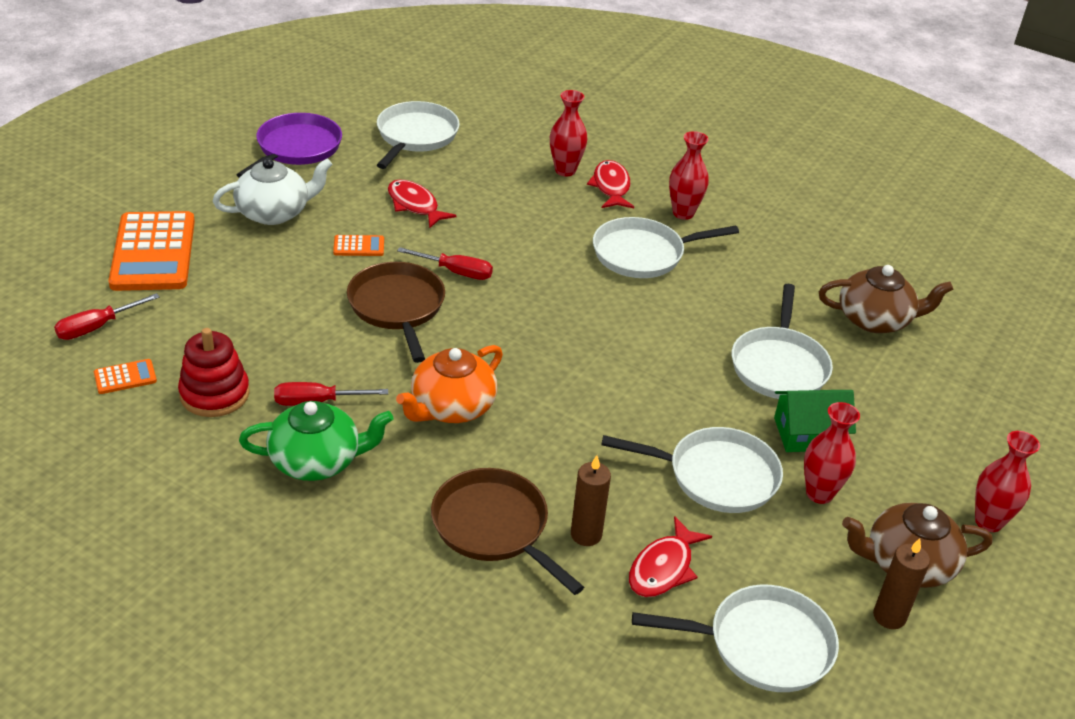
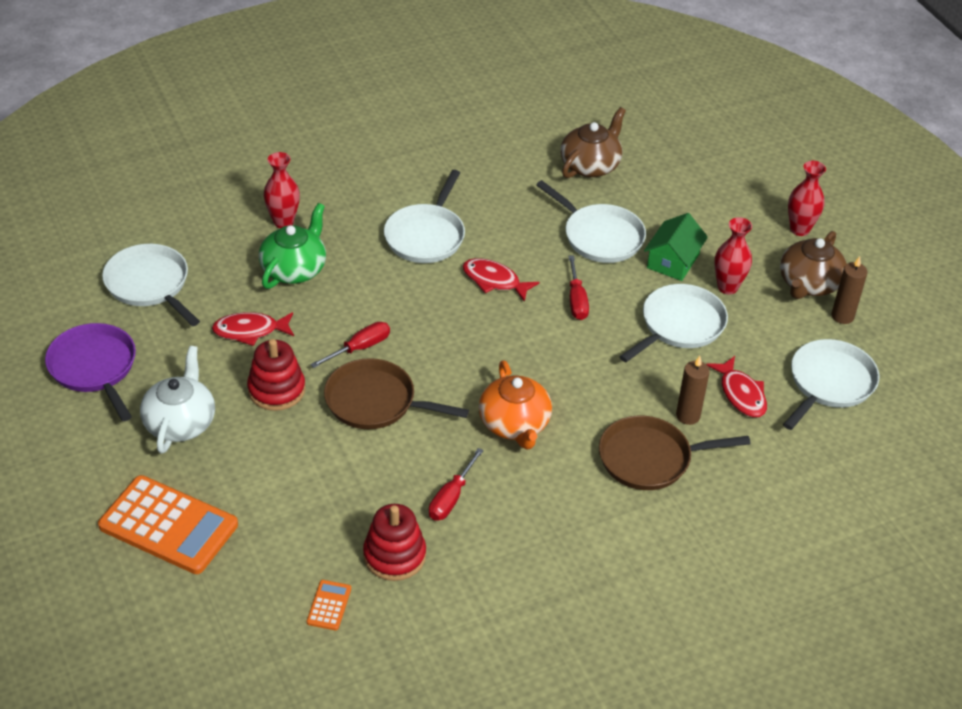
camera: 55 degrees left, 5 degrees up
red screwdriver [54,293,160,340] -> red screwdriver moved to [568,255,589,320]
green teapot [239,401,393,481] -> green teapot moved to [259,203,326,289]
orange calculator [333,235,384,256] -> red stacking toy [247,339,305,411]
red fish [587,160,634,208] -> red fish moved to [462,258,539,302]
red vase [669,131,709,220] -> none

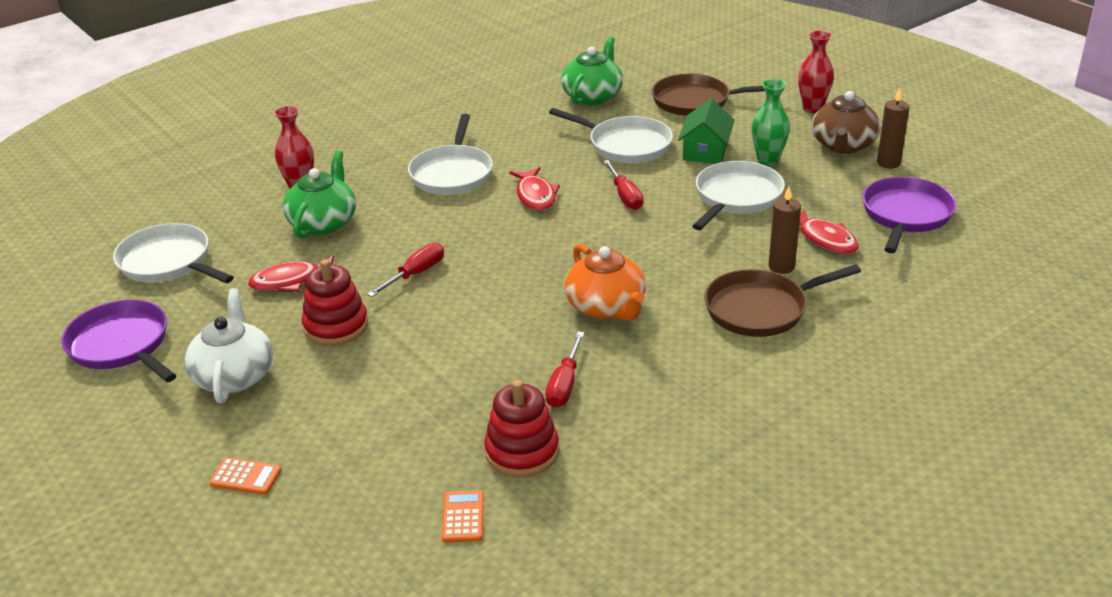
camera: 10 degrees left, 10 degrees down
orange calculator [98,475,238,574] -> orange calculator [209,458,281,495], size x0.42
brown pan [324,358,469,429] -> brown pan moved to [652,74,765,116]
red fish [462,258,539,302] -> red fish turned 120 degrees counterclockwise [509,167,560,211]
brown teapot [560,107,626,178] -> green teapot [561,37,623,105]
red vase [714,217,752,294] -> green vase [752,79,790,166]
white pan [783,339,879,430] -> purple pan [862,177,957,253]

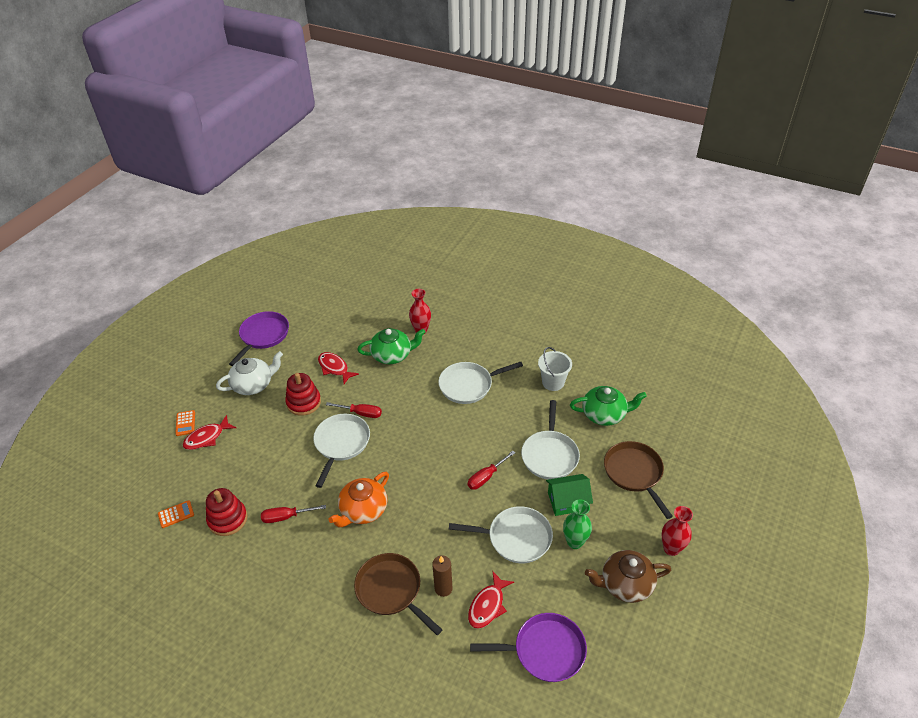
camera: 65 degrees right, 10 degrees up
white pan [113,223,234,283] -> white pan moved to [313,414,370,488]
red fish [509,167,560,211] -> red fish moved to [182,415,236,450]
brown candle [877,88,909,169] -> none
none -> white bucket [538,347,572,391]

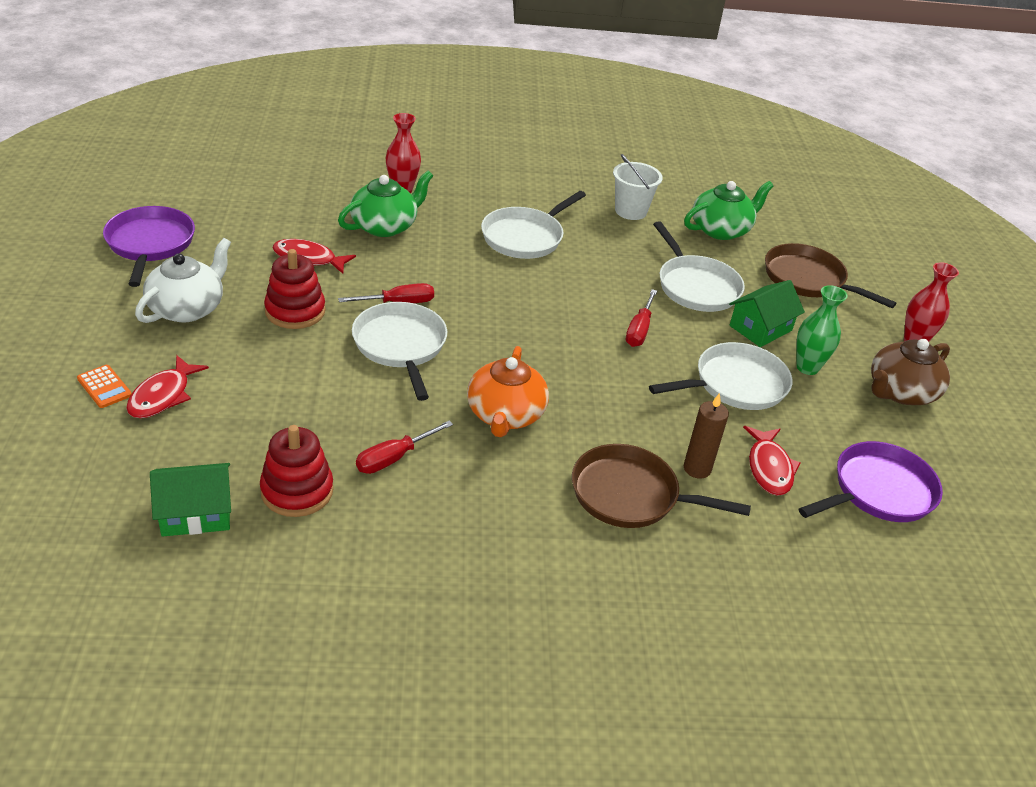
camera: 35 degrees left, 5 degrees down
orange calculator [158,500,194,528] -> green house [150,463,231,537]

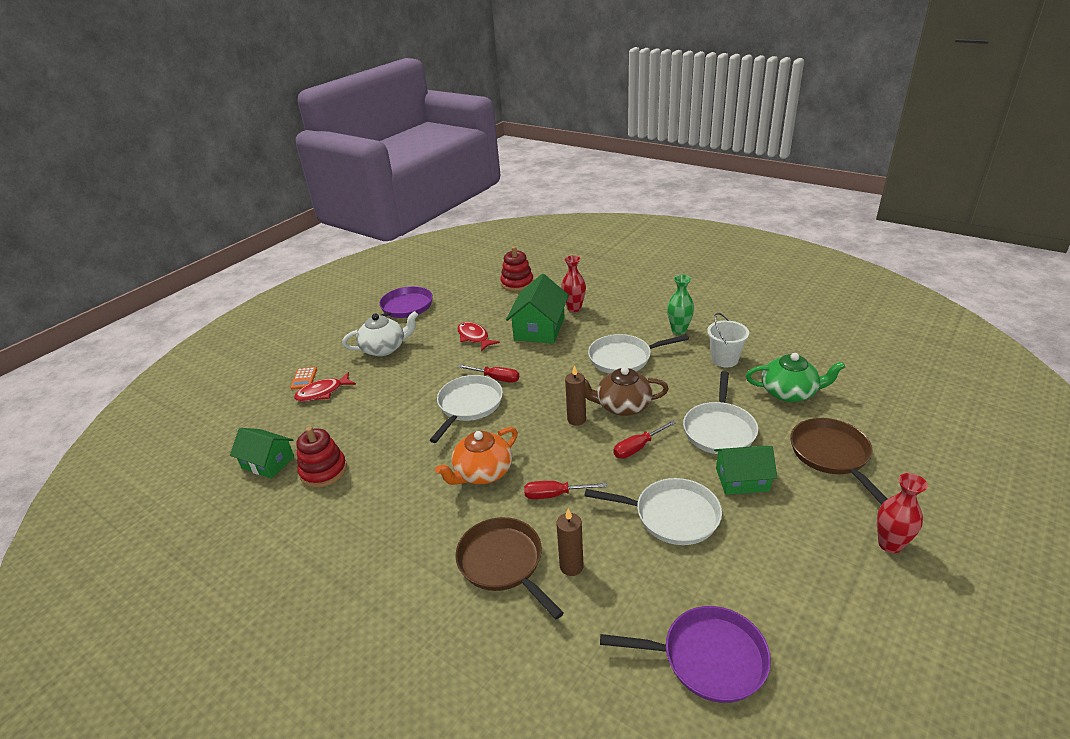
camera: 45 degrees right, 5 degrees down
red stacking toy [264,249,325,329] -> red stacking toy moved to [501,246,534,291]
green teapot [338,171,433,237] -> green house [506,274,569,344]
red screwdriver [356,420,453,474] -> red screwdriver moved to [524,481,607,499]
red fish [743,426,801,496] -> none
green vase [796,285,847,375] -> green vase moved to [667,275,694,335]
brown teapot [871,339,950,405] -> brown teapot moved to [585,367,669,416]
none -> brown candle [565,365,586,426]

